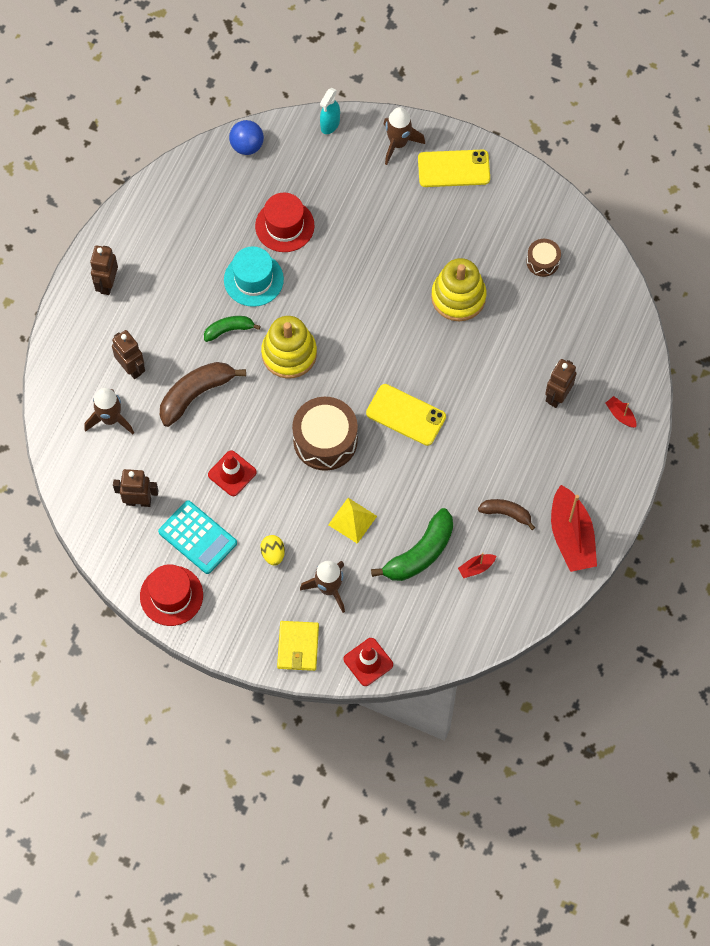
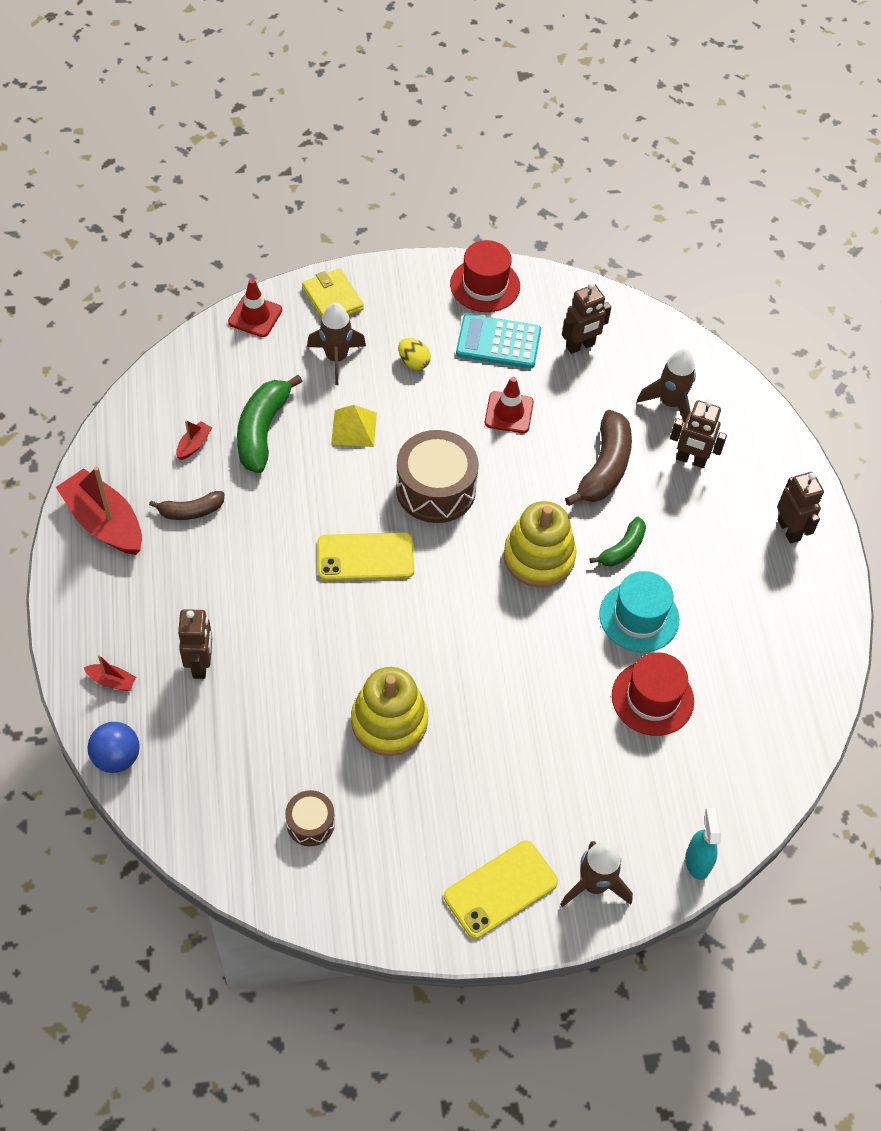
camera: 145 degrees right, 10 degrees down
blue ball [229,120,264,155] -> blue ball moved to [88,722,140,773]

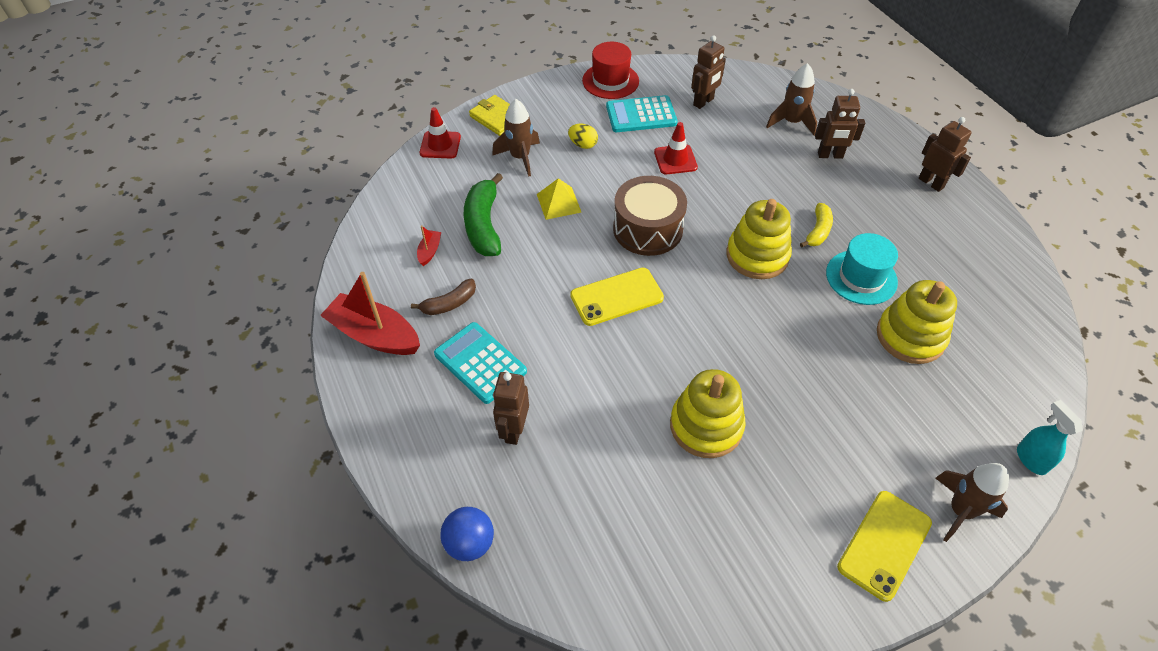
camera: 15 degrees left, 5 degrees down
red boat [84,655,136,691] -> none
brown robot [178,610,212,679] -> brown robot turned 150 degrees counterclockwise [493,372,529,445]
brown drum [285,790,335,846] -> none
brown banana [565,410,632,506] -> none
green banana [590,517,646,566] -> yellow banana [800,203,833,247]
red hat [612,652,694,736] -> yellow stacking toy [877,280,957,364]
none -> turquoise calculator [434,322,527,404]

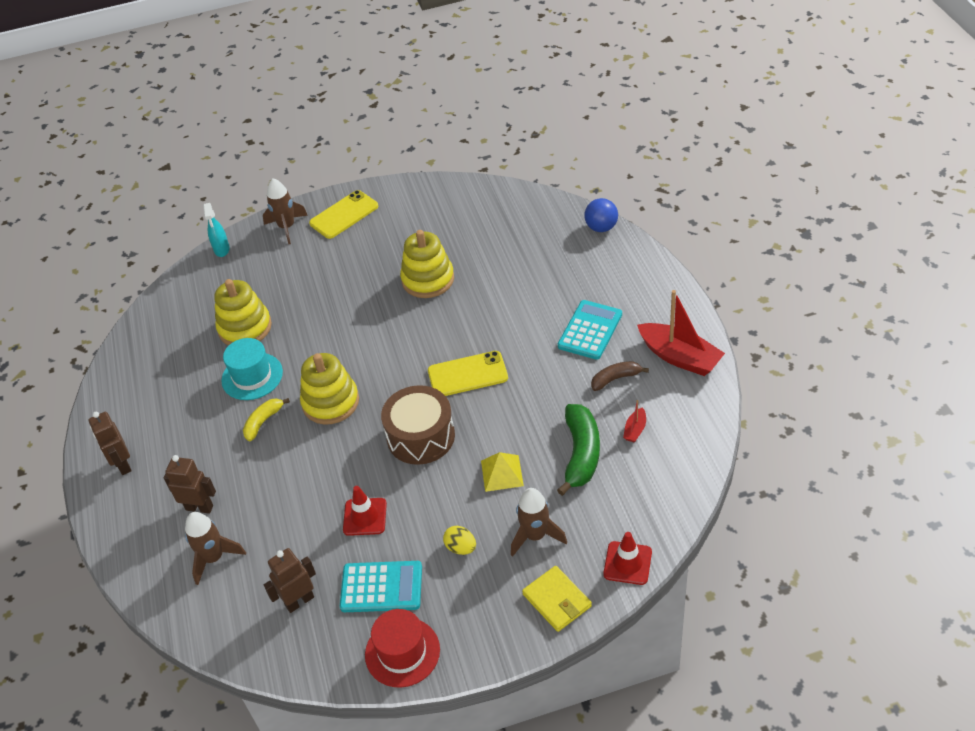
camera: 165 degrees left, 5 degrees down
turquoise calculator [434,322,527,404] -> turquoise calculator turned 120 degrees counterclockwise [558,300,622,360]
brown robot [493,372,529,445] -> none

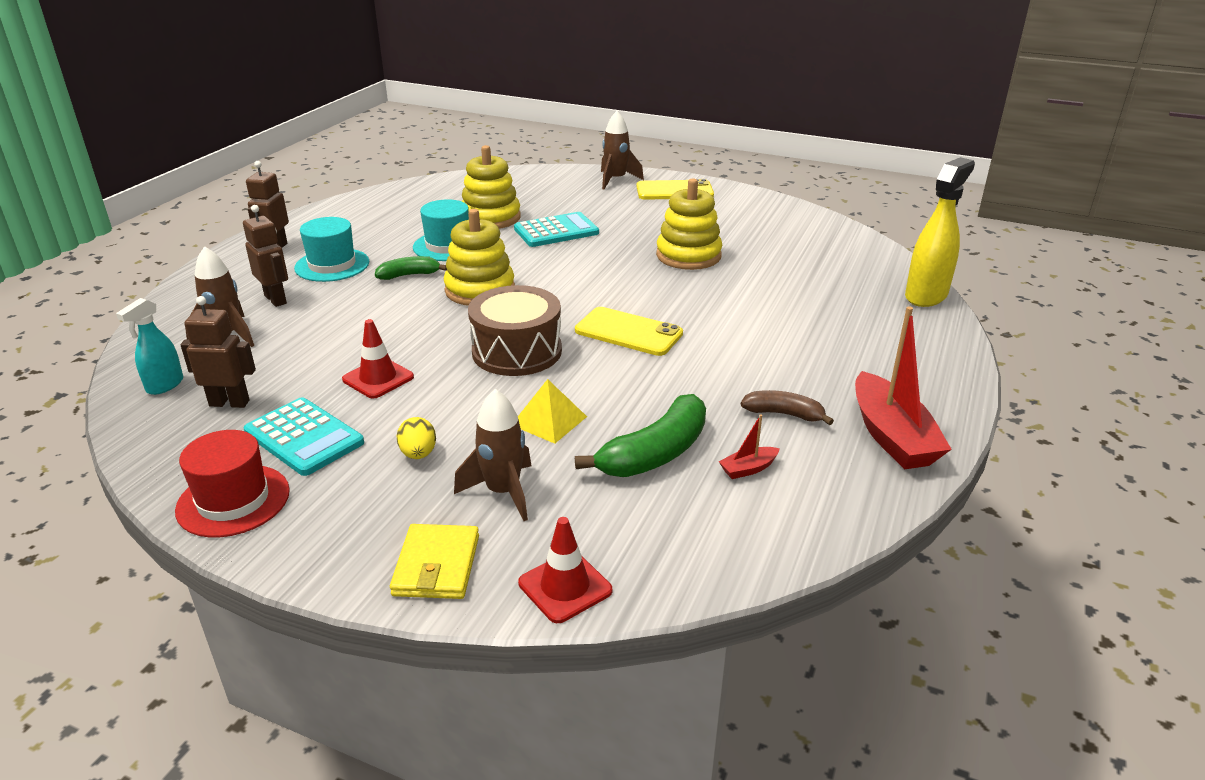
camera: 35 degrees right, 15 degrees down
turquoise spray bottle [203,203,230,257] -> turquoise spray bottle moved to [116,298,183,395]
yellow banana [243,398,290,441] -> green banana [375,256,447,280]
turquoise calculator [558,300,622,360] -> turquoise calculator moved to [514,212,599,247]
blue ball [584,198,618,232] -> yellow spray bottle [905,157,975,307]
none -> turquoise hat [294,217,369,282]

